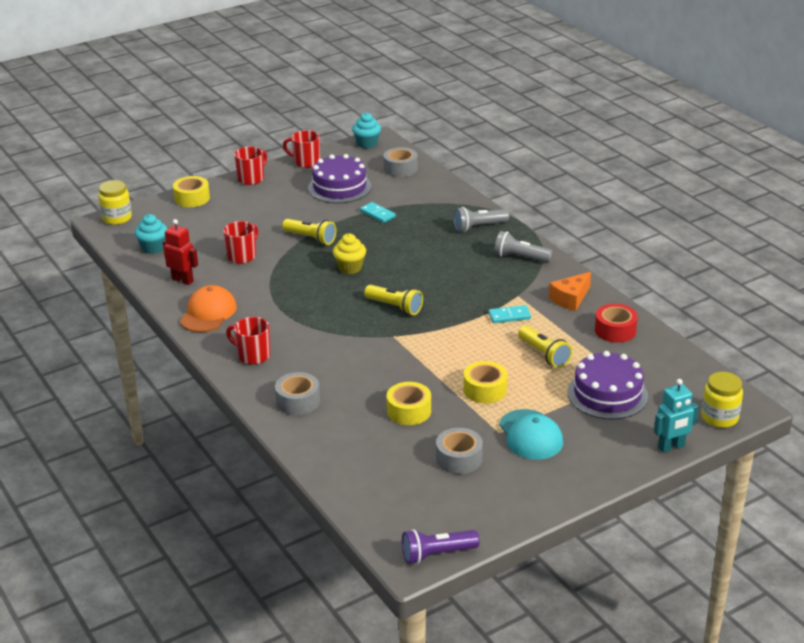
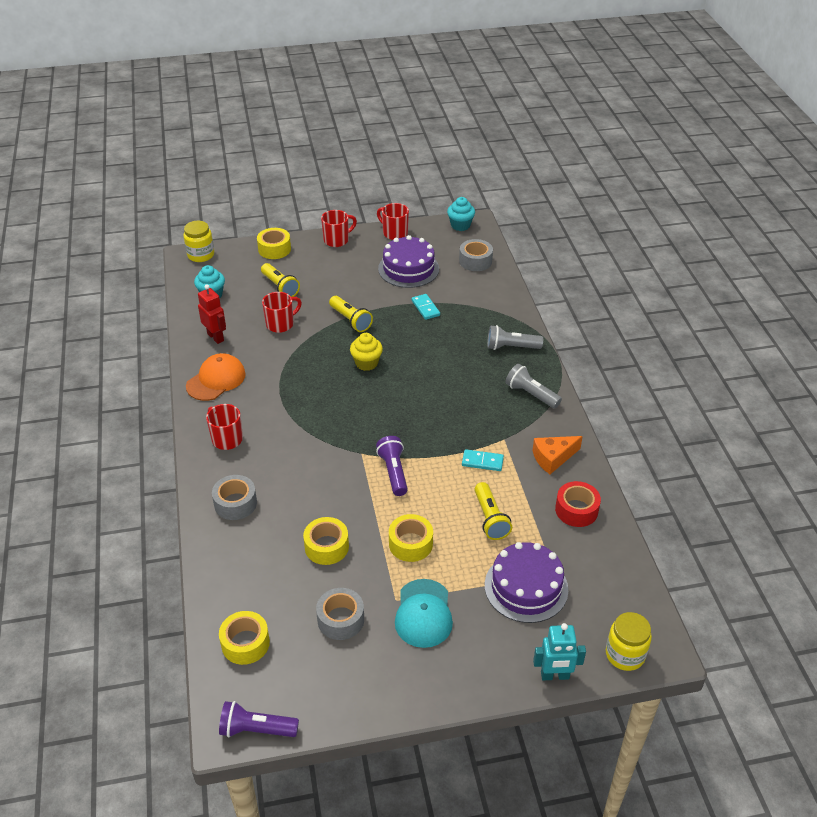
camera: 20 degrees right, 10 degrees up
yellow flashlight [364,285,423,315] -> yellow flashlight moved to [261,263,300,297]
none -> yellow tape [219,611,270,665]
none -> purple flashlight [376,436,408,496]

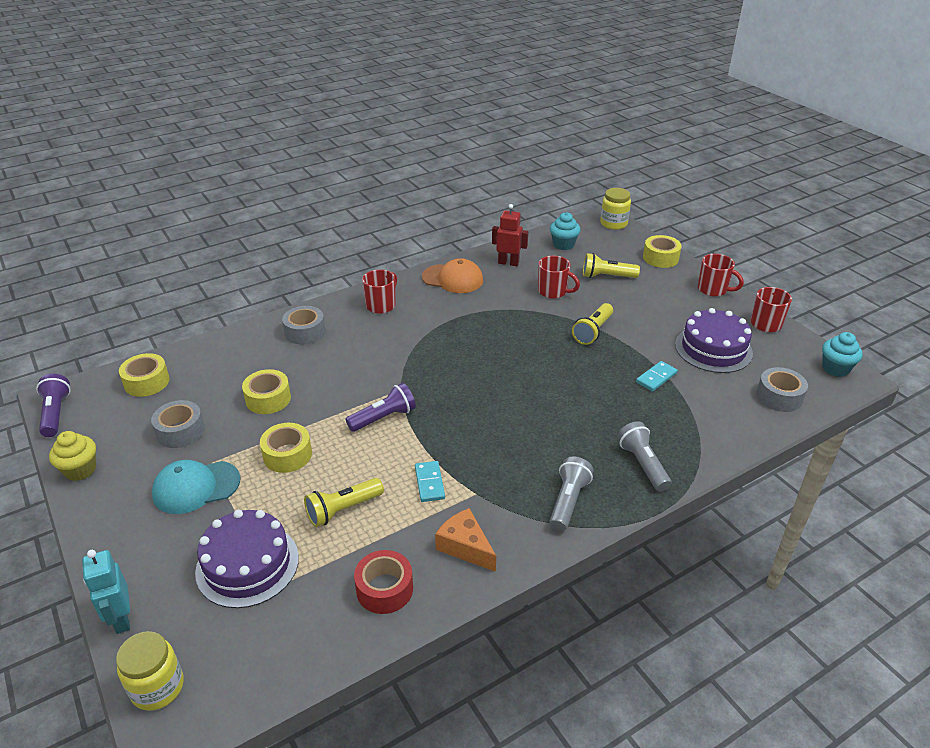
camera: 70 degrees right, 5 degrees down
red robot [198,284,226,344] -> red robot turned 105 degrees counterclockwise [492,204,528,266]
yellow flashlight [261,263,300,297] -> yellow flashlight turned 60 degrees clockwise [583,253,640,278]
yellow cupcake [350,333,383,371] -> yellow cupcake moved to [49,431,96,481]

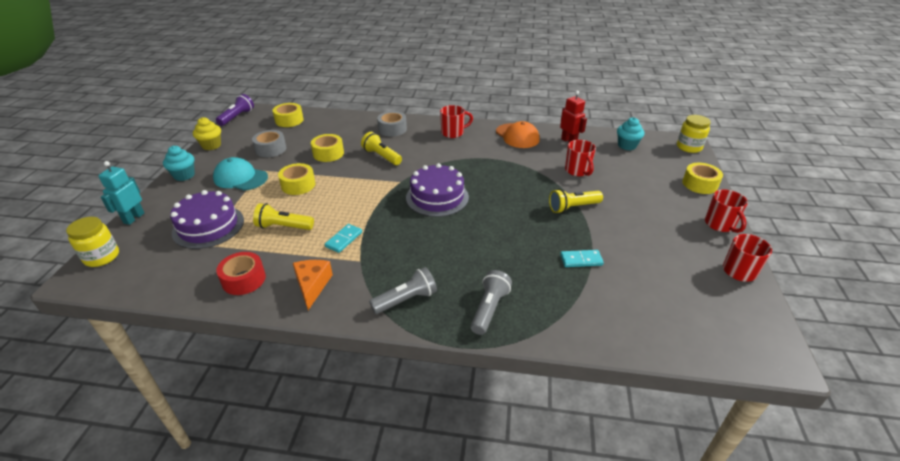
camera: 40 degrees right, 0 degrees up
purple flashlight [346,383,416,432] -> none
yellow flashlight [583,253,640,278] -> yellow flashlight moved to [361,132,402,165]
purple cake [675,308,753,373] -> purple cake moved to [406,163,469,217]
grey tape [756,367,808,412] -> none
turquoise cupcake [822,332,863,377] -> turquoise cupcake moved to [163,146,195,181]

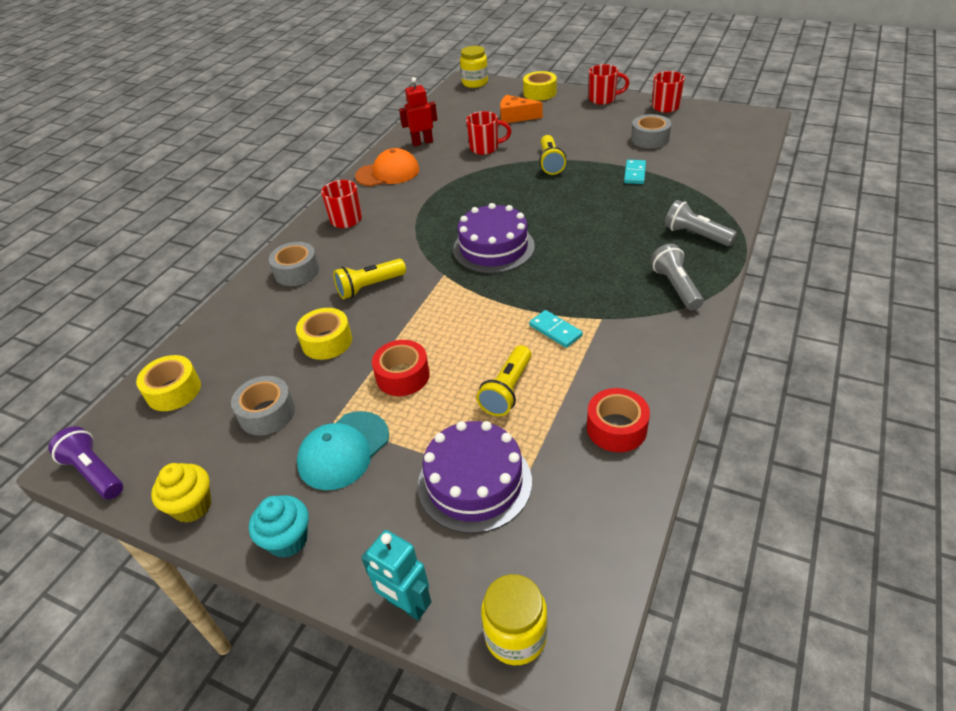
camera: 70 degrees left, 5 degrees up
yellow tape [278,163,315,195] -> red tape [372,340,430,396]
orange cheese [293,260,333,310] -> orange cheese moved to [500,95,543,123]
turquoise cupcake [617,117,645,150] -> none
none -> grey tape [631,114,671,148]

